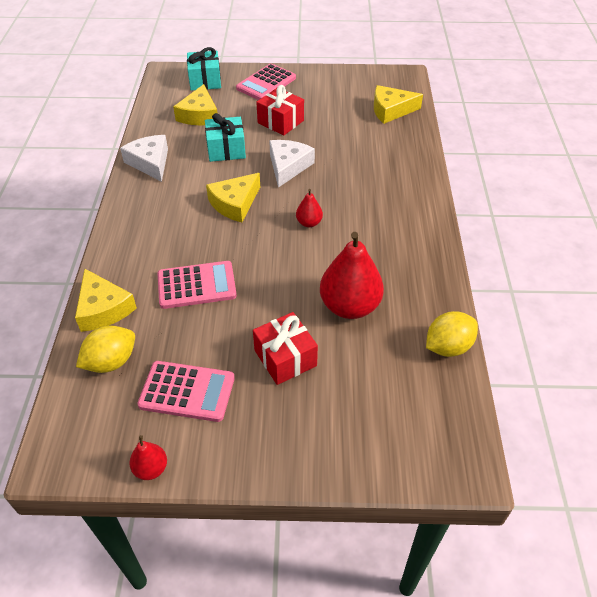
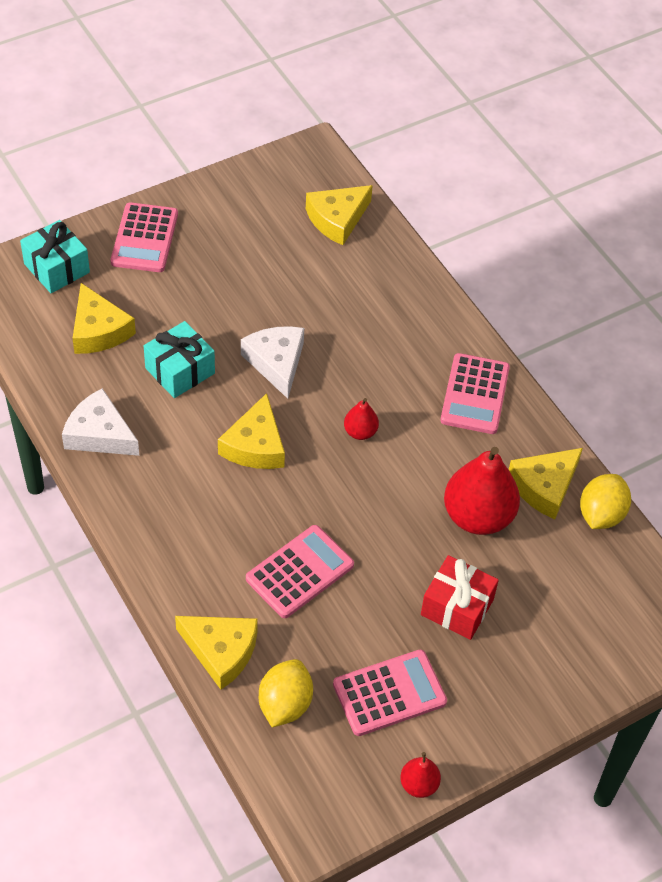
camera: 35 degrees left, 5 degrees up
red gift [256,85,304,135] -> none
none -> pink calculator [440,353,510,434]
none -> yellow cheese [509,448,583,519]

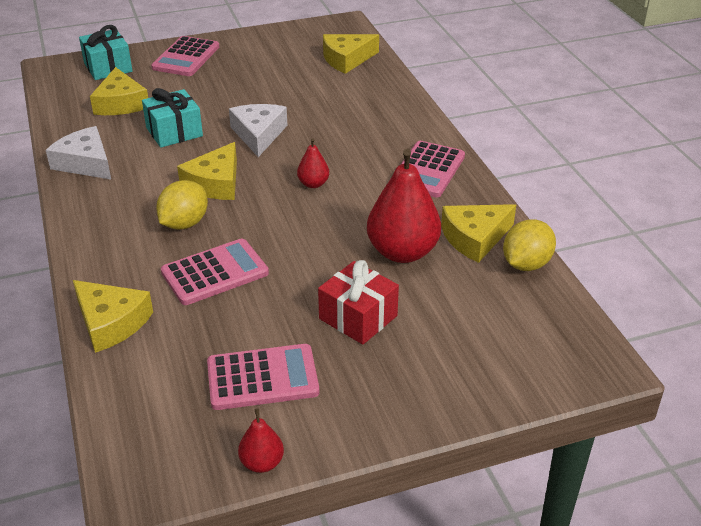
camera: 15 degrees right, 15 degrees down
yellow lemon [259,659,313,727] -> yellow lemon moved to [156,180,208,230]

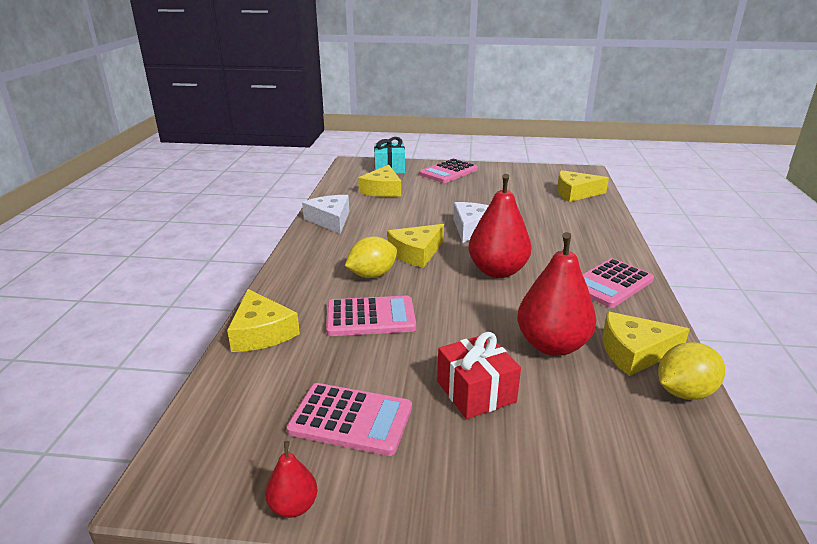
camera: 25 degrees right, 10 degrees down
turquoise gift [142,88,203,148] -> none
red pear [297,138,329,188] -> red pear [468,174,531,278], size x2.07

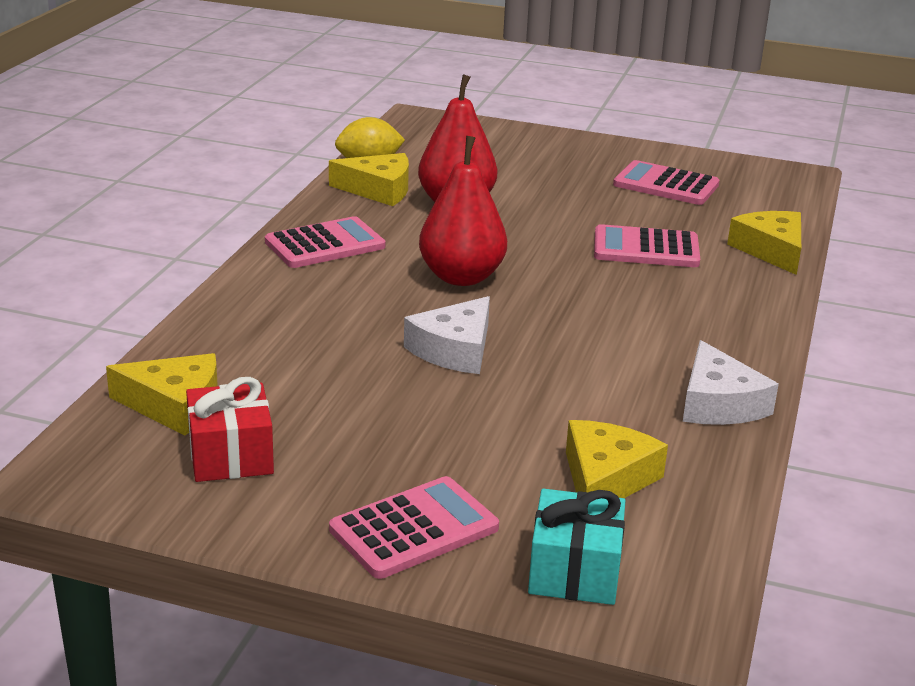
camera: 170 degrees left, 0 degrees up
red pear [265,441,317,518] -> none
yellow lemon [345,236,397,278] -> none
yellow cheese [387,224,444,268] -> none
red gift [437,332,521,419] -> red gift moved to [186,377,274,482]

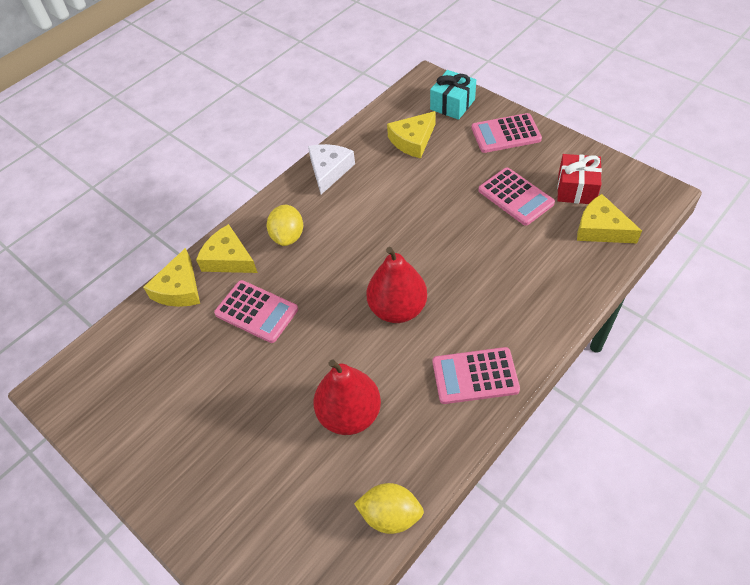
camera: 150 degrees left, 25 degrees up
yellow cheese [329,153,409,206] -> yellow cheese moved to [196,224,258,273]
white cheese [404,296,490,374] -> none
pink calculator [613,160,719,205] -> pink calculator moved to [478,168,555,226]
none -> yellow lemon [267,205,303,246]

